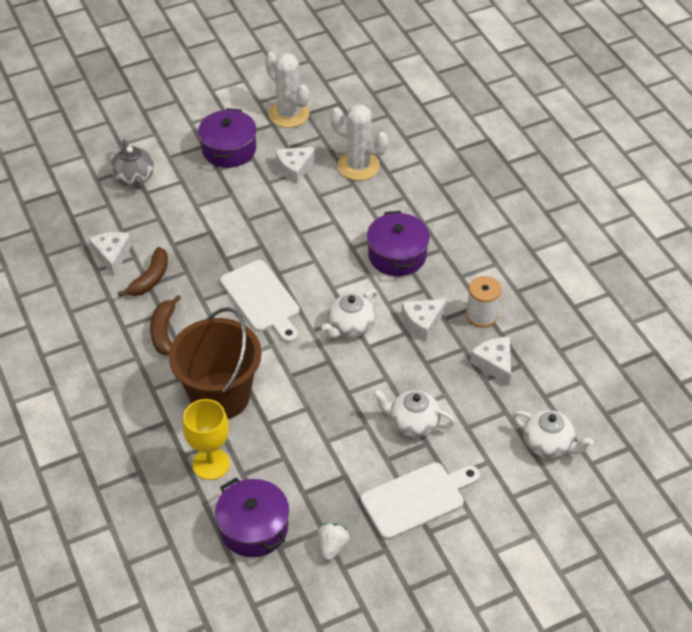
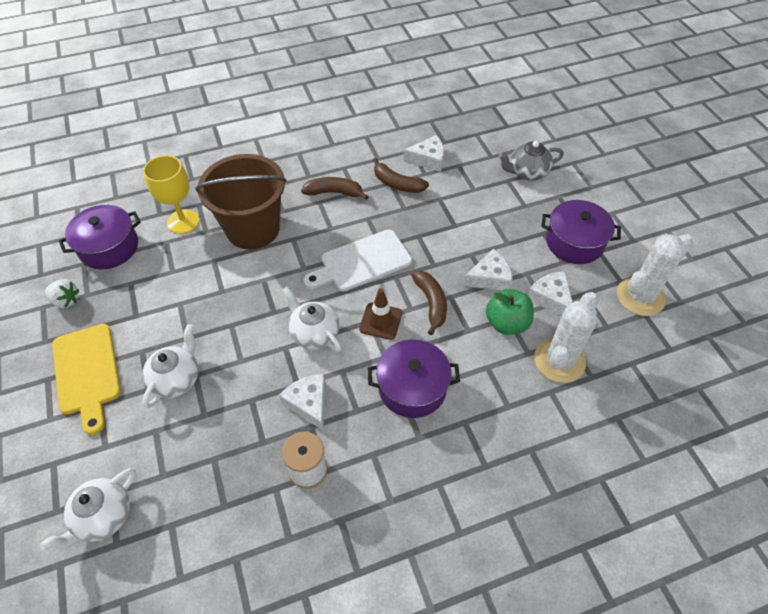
camera: 95 degrees right, 5 degrees up
white cutting board [361,462,480,540] -> yellow cutting board [52,324,121,435]
white cheese [470,337,511,385] -> white cheese moved to [463,249,513,290]
none -> brown traffic cone [359,288,402,340]
none -> brown banana [411,271,447,335]
none -> green apple [486,289,534,335]

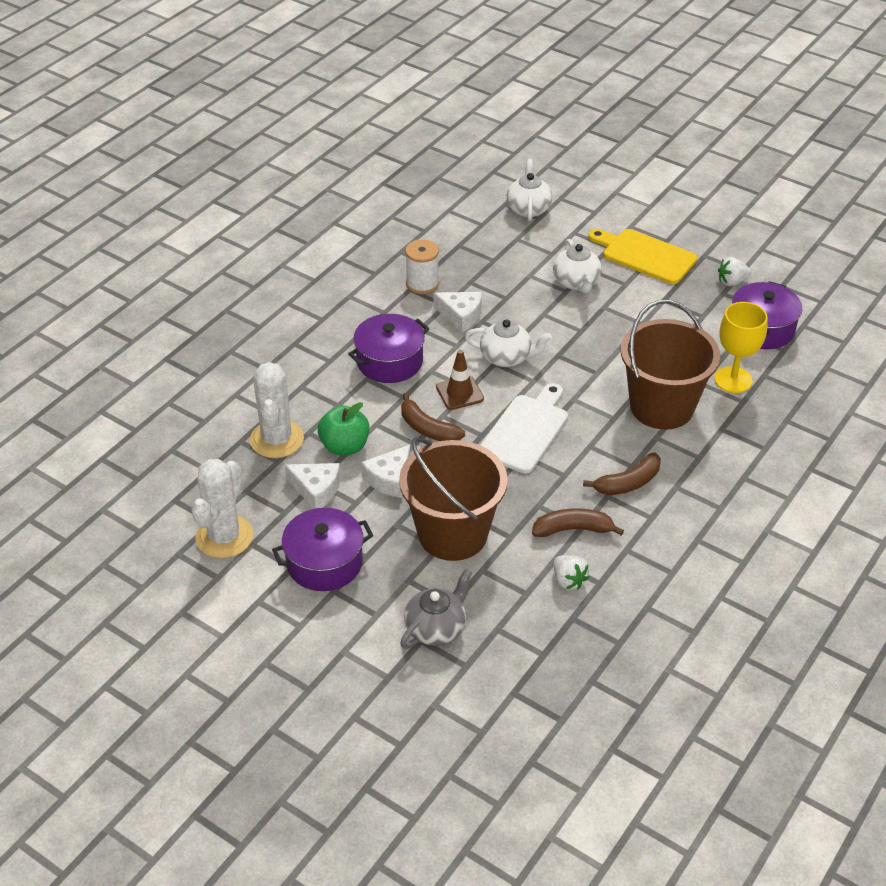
camera: 145 degrees right, 10 degrees down
white cheese [403,135,444,172] -> white strawberry [553,555,590,590]
none -> brown bucket [399,437,507,561]

